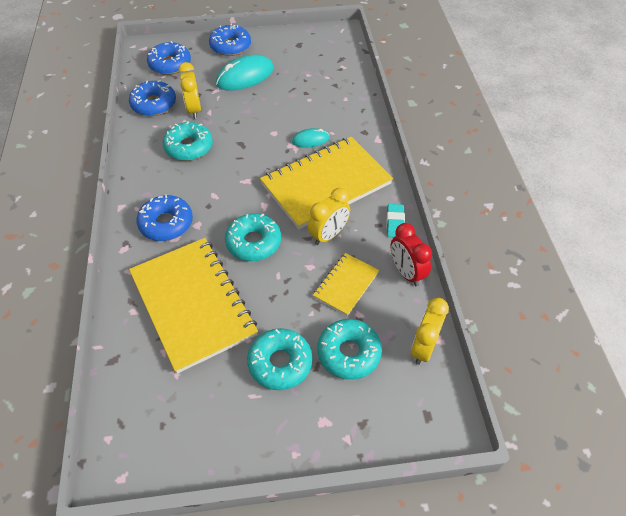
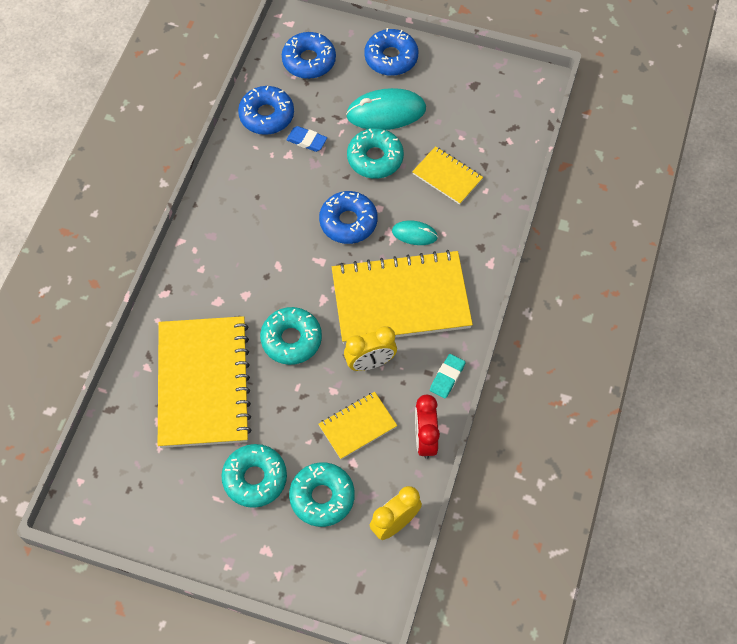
camera: 25 degrees right, 10 degrees up
blue donut [137,194,193,241] -> blue donut moved to [319,191,377,244]
turquoise donut [163,121,213,161] -> turquoise donut moved to [347,128,404,179]
yellow clock [178,62,201,119] -> blue eraser [286,126,327,152]
none -> yellow notebook [412,146,483,205]

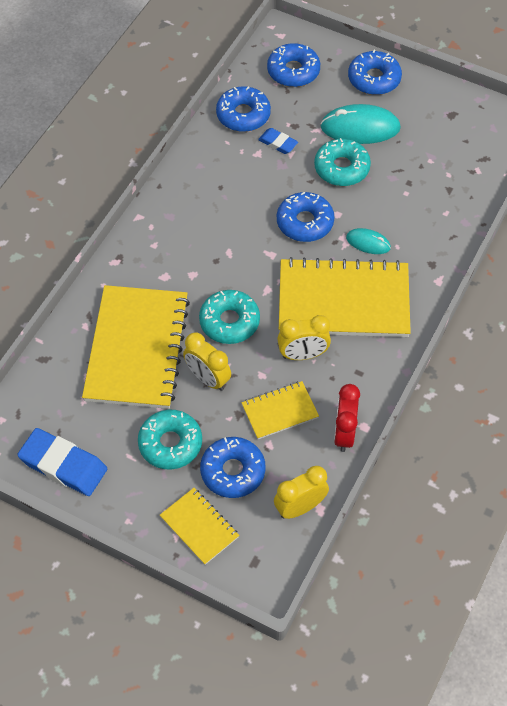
camera: 10 degrees right, 5 degrees down
turquoise donut [289,462,355,527] -> blue donut [200,437,266,498]
yellow notebook [412,146,483,205] -> yellow notebook moved to [160,488,239,565]
turquoise eraser [430,354,465,399] -> none
none -> blue eraser [17,428,107,496]
none -> yellow clock [183,332,231,391]

